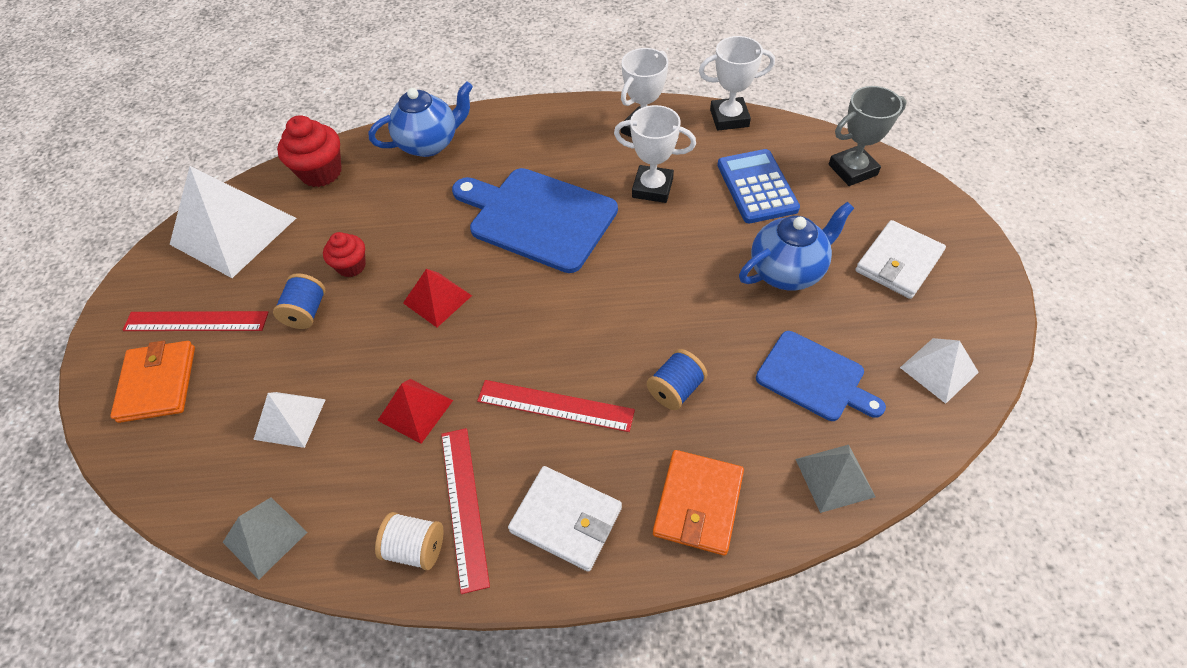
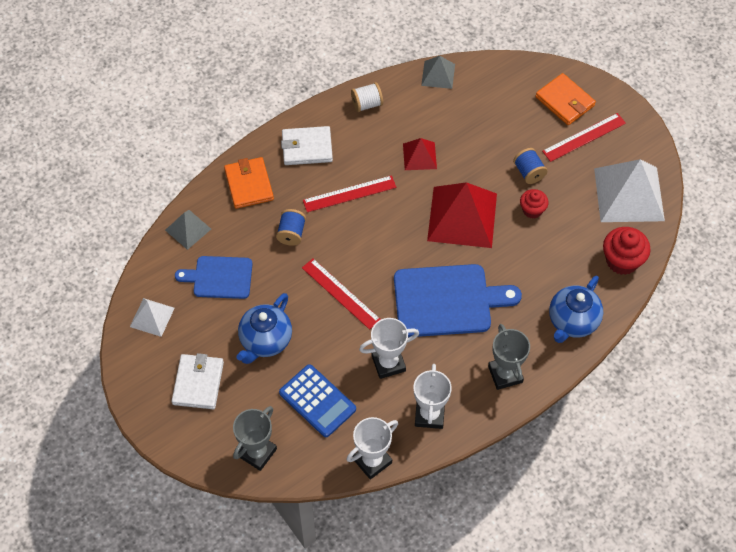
camera: 145 degrees right, 5 degrees up
white pyramid [253,392,326,448] -> none
red pyramid [403,269,472,327] -> red pyramid [427,182,497,248], size x1.95
red ruler [441,428,490,594] -> red ruler moved to [302,259,381,330]
none -> grey trophy [488,324,530,390]

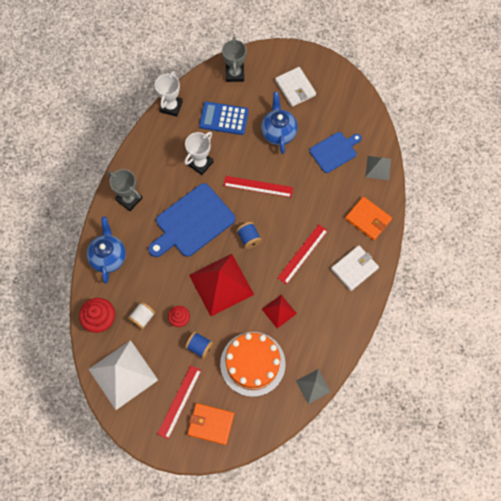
camera: 145 degrees right, 10 degrees up
white pyramid [130,298,175,337] -> none
blue spool [276,209,306,246] -> blue spool moved to [237,222,262,249]
white spool [351,82,383,112] -> white spool moved to [128,301,156,330]
white trophy [414,364,452,429] -> none
none -> orange cake [220,332,286,397]

